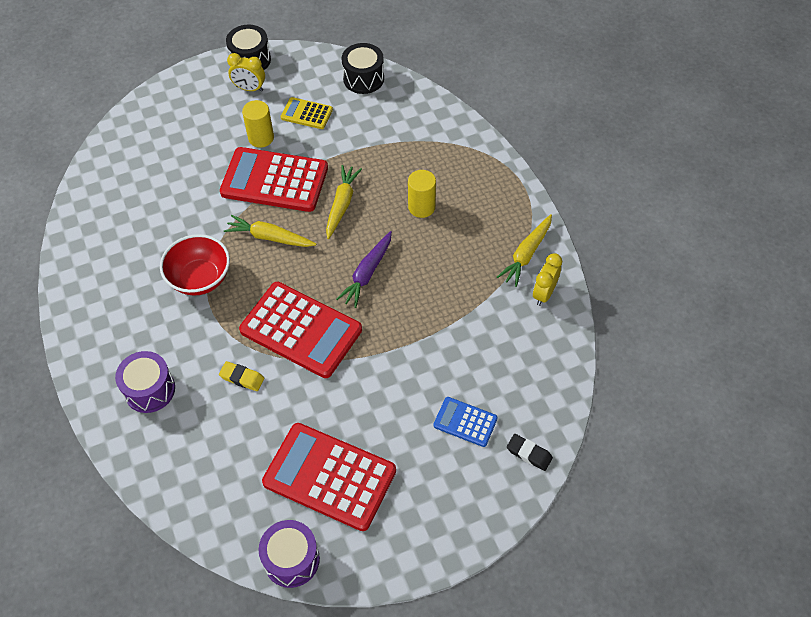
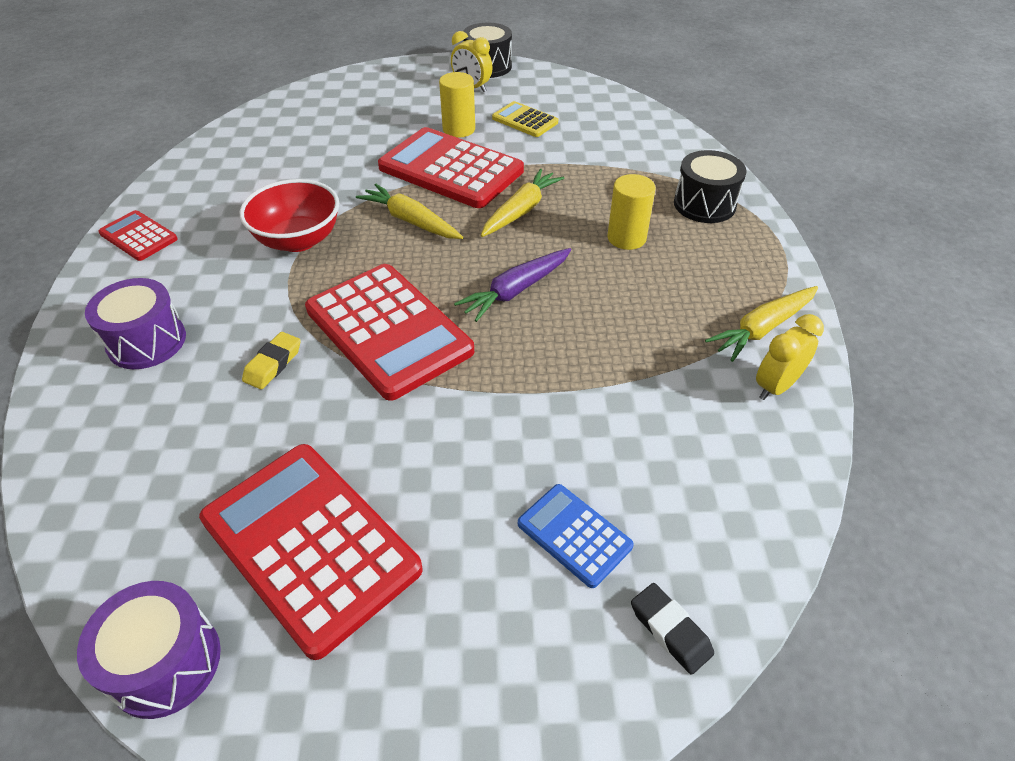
camera: 20 degrees right, 10 degrees down
yellow eraser [219,361,264,391] -> yellow eraser turned 75 degrees clockwise [242,332,301,389]
black drum [341,43,384,94] -> black drum moved to [674,150,747,223]
none -> red calculator [98,210,178,261]

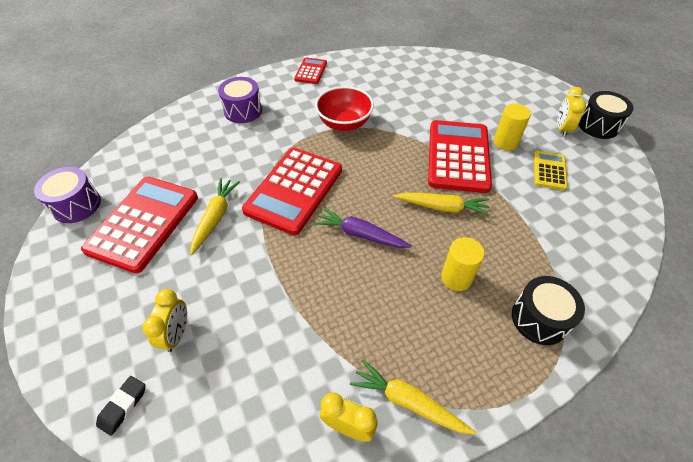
camera: 65 degrees right, 5 degrees up
yellow eraser [242,332,301,389] -> none
yellow carrot [356,184,463,239] -> yellow carrot moved to [190,178,240,255]
blue calculator [518,484,634,588] -> yellow clock [143,289,187,352]

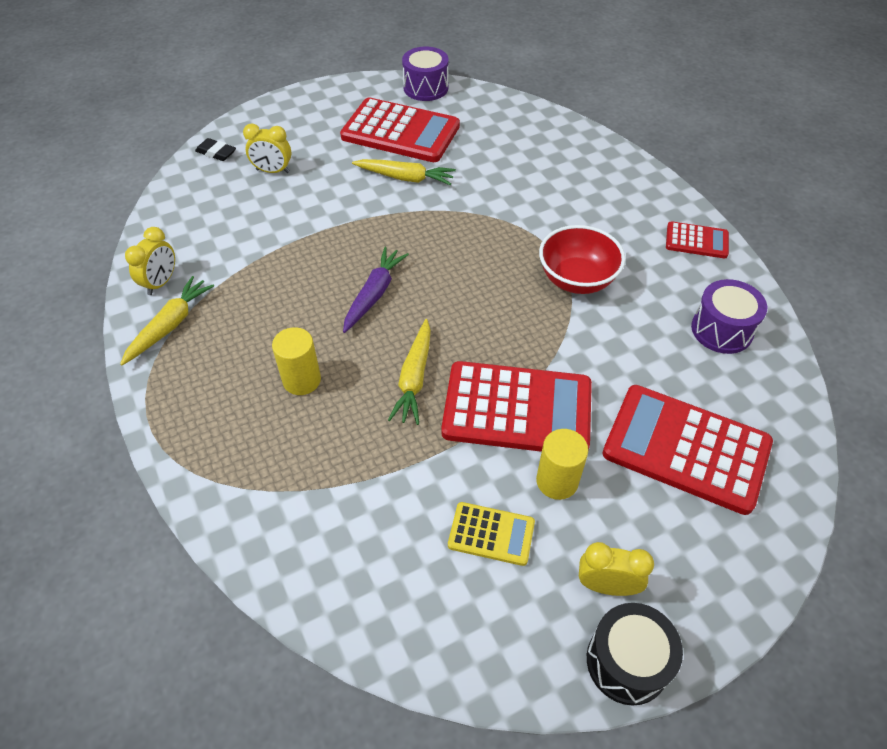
camera: 90 degrees right, 0 degrees up
purple drum [218,77,262,123] -> purple drum moved to [691,279,767,354]
red calculator [242,148,342,235] -> red calculator moved to [602,385,773,515]
black drum [512,276,585,345] -> none

